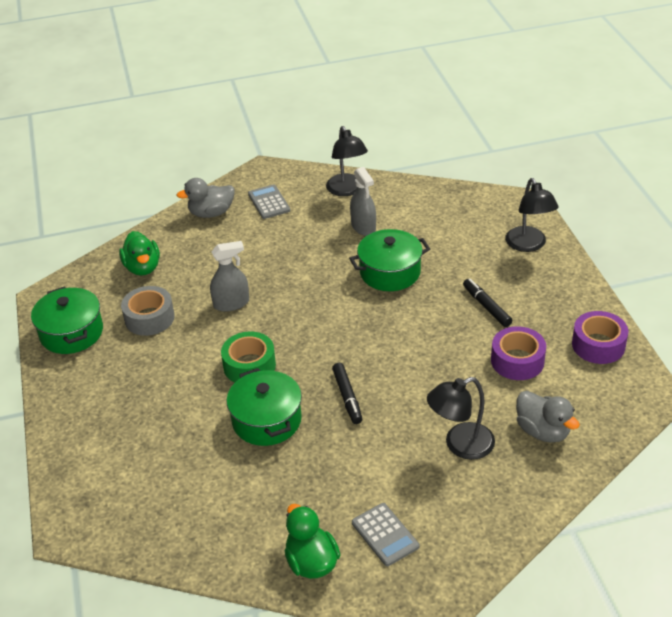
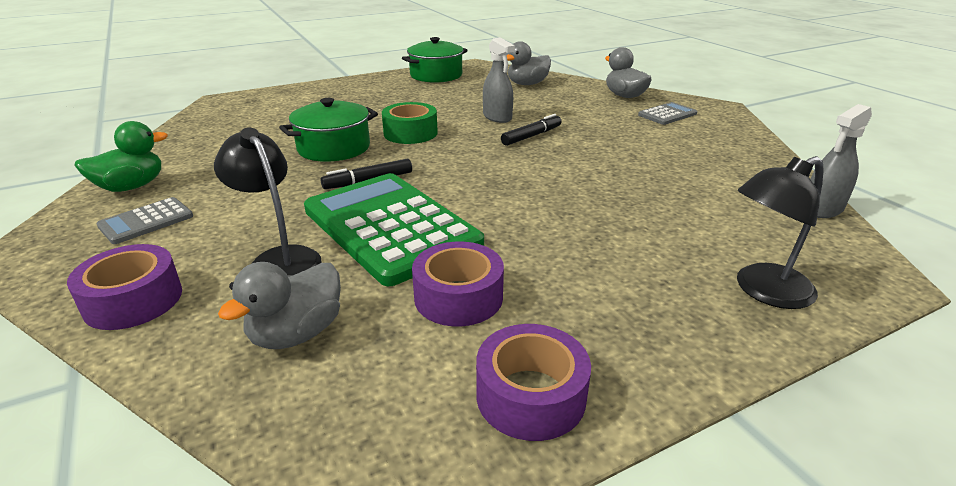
camera: 75 degrees right, 10 degrees down
green duck [119,231,160,276] -> grey duck [507,41,551,85]
grey tape [121,286,175,336] -> none
black lamp [326,126,368,196] -> none
green pot [349,229,430,291] -> none
grey spray bottle [350,167,376,236] -> grey spray bottle moved to [810,104,872,218]
black marker [463,279,512,327] -> black marker moved to [501,114,562,146]
none -> purple tape [67,244,182,330]
none -> green calculator [304,173,484,286]

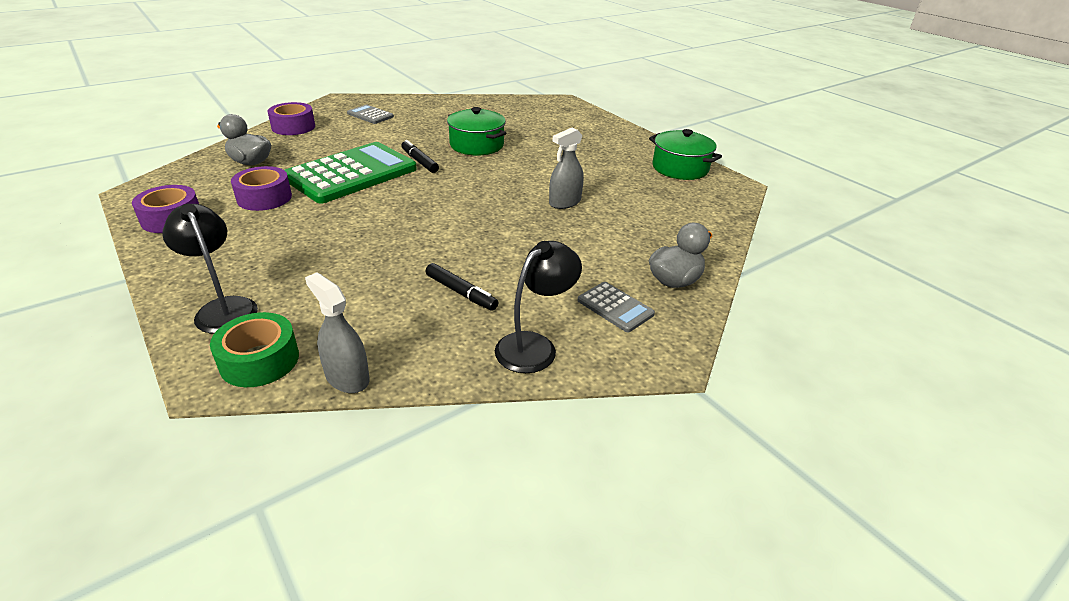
camera: 80 degrees right, 5 degrees up
green duck [74,121,168,192] -> none
black lamp [214,127,321,275] -> black lamp moved to [495,241,582,373]
green tape [382,102,438,144] -> green tape moved to [210,312,299,387]
black marker [501,114,562,146] -> black marker moved to [426,263,499,311]
grey duck [507,41,551,85] -> none

